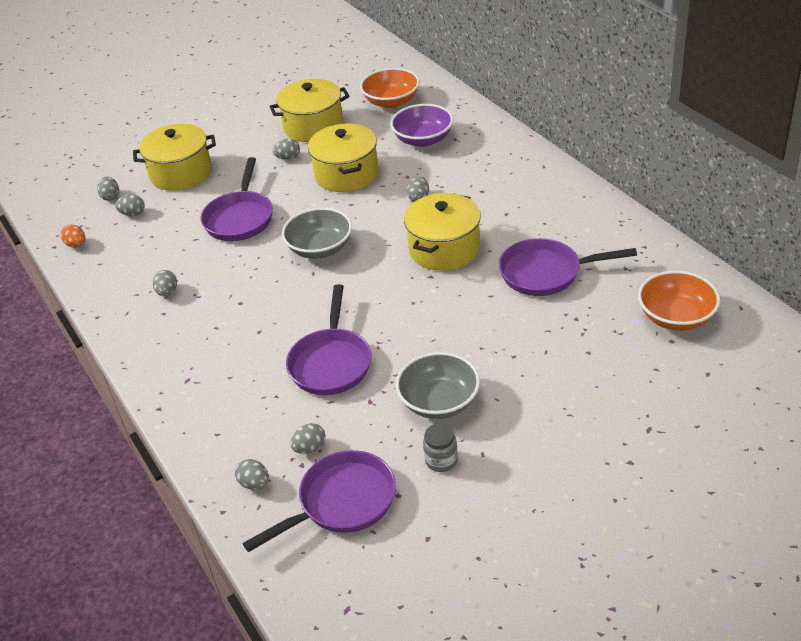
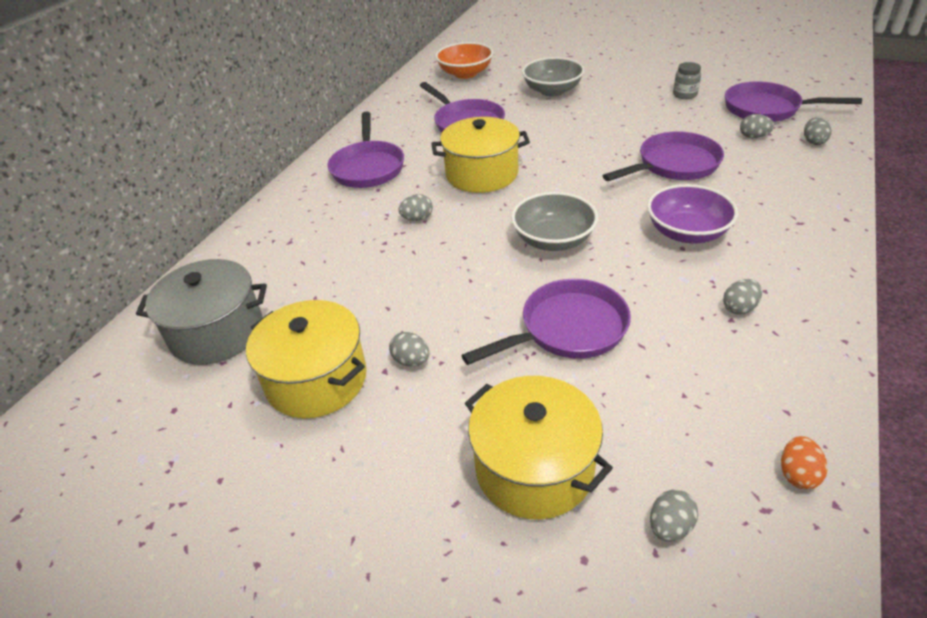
camera: 125 degrees left, 0 degrees up
grey egg [115,194,145,216] -> none
yellow pot [308,123,379,192] -> none
orange bowl [360,68,420,108] -> grey pot [136,259,267,365]
purple bowl [390,104,453,147] -> purple bowl moved to [647,184,738,243]
grey bowl [396,352,480,419] -> grey bowl moved to [522,57,585,97]
none -> purple pan [327,112,404,188]

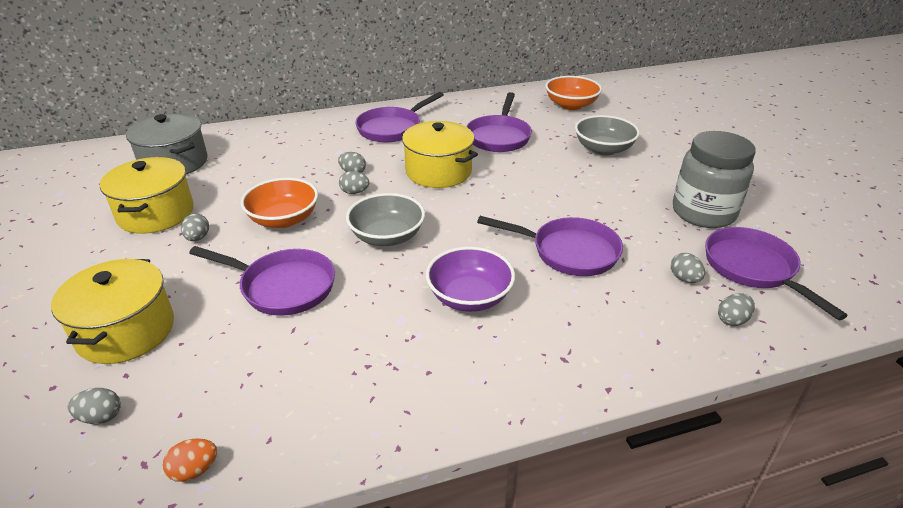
camera: 45 degrees right, 5 degrees down
grey jar [673,62,701,99] -> grey jar [673,131,756,228], size x2.29
grey egg [723,279,762,315] -> grey egg moved to [339,171,369,194]
none -> orange bowl [240,178,318,228]

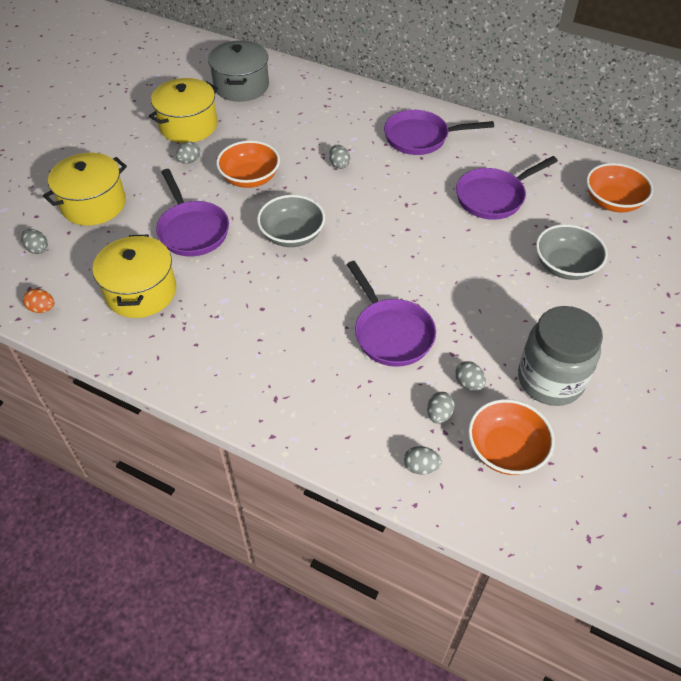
camera: 45 degrees right, 15 degrees up
grey egg [339,171,369,194] -> grey egg moved to [455,361,486,391]
yellow pot [401,121,478,188] -> yellow pot moved to [93,235,176,318]
purple bowl [426,246,515,312] -> none
purple pan [705,227,848,320] -> orange bowl [468,399,555,475]

